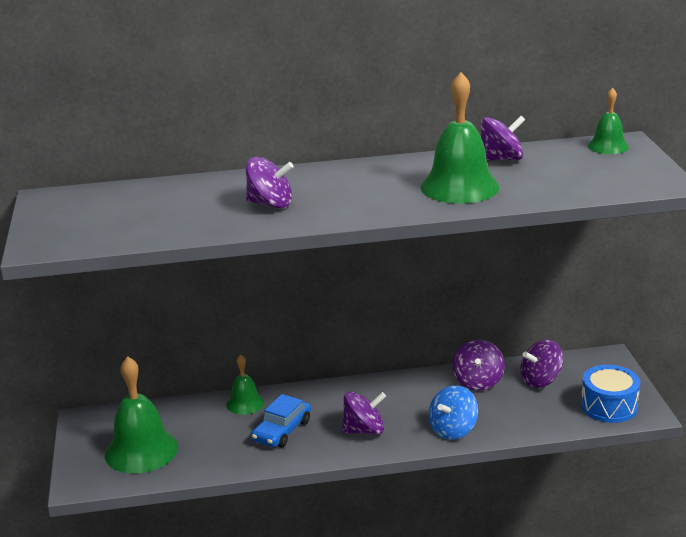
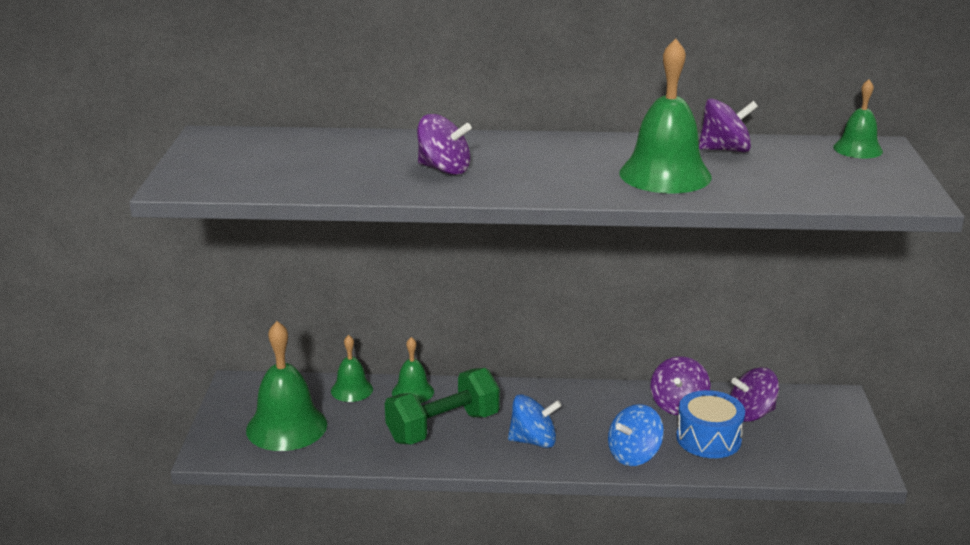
camera: 10 degrees right, 0 degrees up
blue car [251,394,311,447] -> green dumbbell [385,368,500,444]
purple spinning top [342,391,386,435] -> blue spinning top [508,394,562,448]
blue drum [581,365,640,423] -> blue drum moved to [676,390,745,458]
none -> green bell [331,335,373,402]

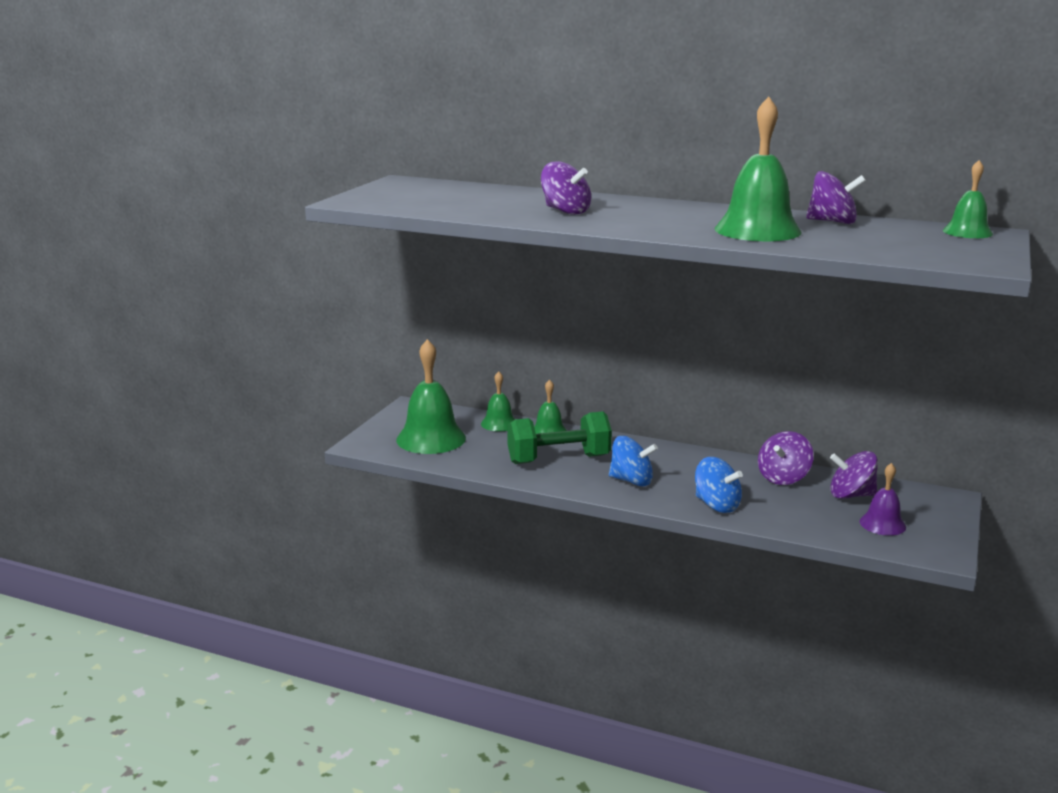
camera: 20 degrees right, 5 degrees down
blue spinning top [608,404,664,466] -> blue spinning top turned 120 degrees counterclockwise [695,457,743,513]
blue drum [676,390,745,458] -> none
none -> purple bell [860,463,906,536]

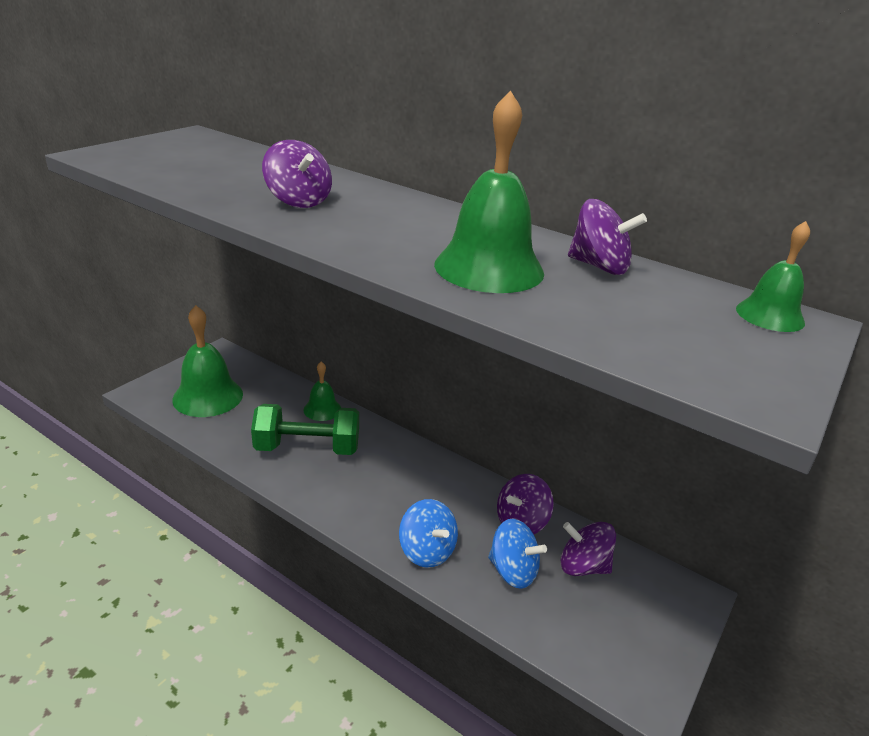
camera: 10 degrees right, 10 degrees up
green bell [481,371,515,432] -> none
blue spinning top [609,436,658,486] -> blue spinning top moved to [488,519,547,589]
purple bell [860,463,906,536] -> none

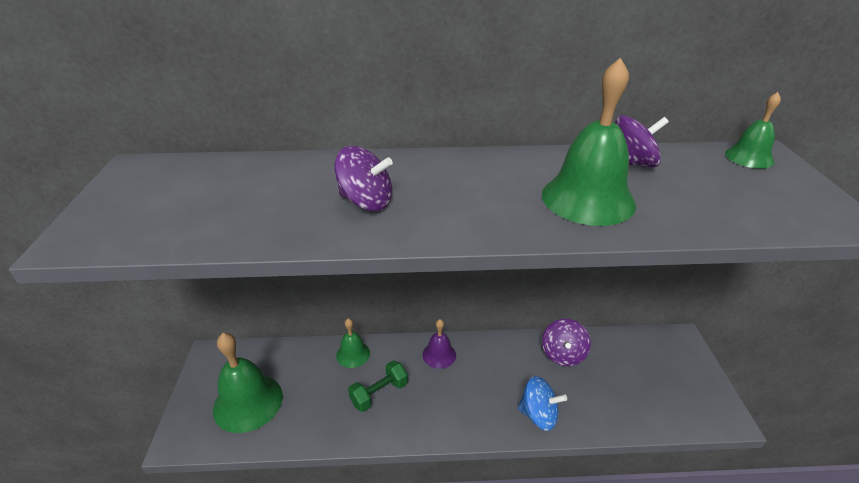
camera: 35 degrees left, 5 degrees up
green dumbbell [251,404,359,455] -> green dumbbell [348,361,408,412], size x0.63
blue spinning top [488,519,547,589] -> none
purple spinning top [561,522,616,576] -> none
none -> purple bell [422,319,456,369]

